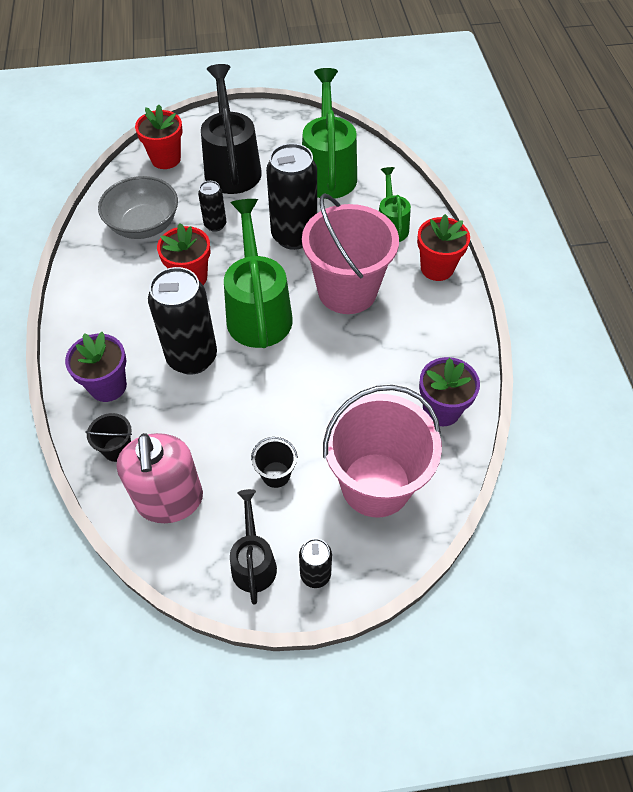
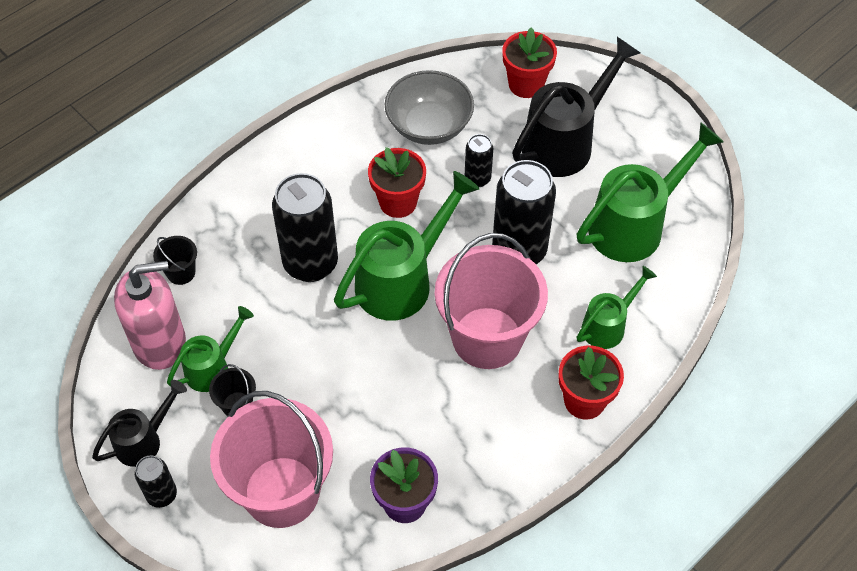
camera: 55 degrees right, 0 degrees up
purple flower pot [65,332,127,402] -> none
pink soap dispenser [116,433,203,523] -> pink soap dispenser turned 150 degrees counterclockwise [114,261,186,370]
none -> green watering can [167,306,254,392]

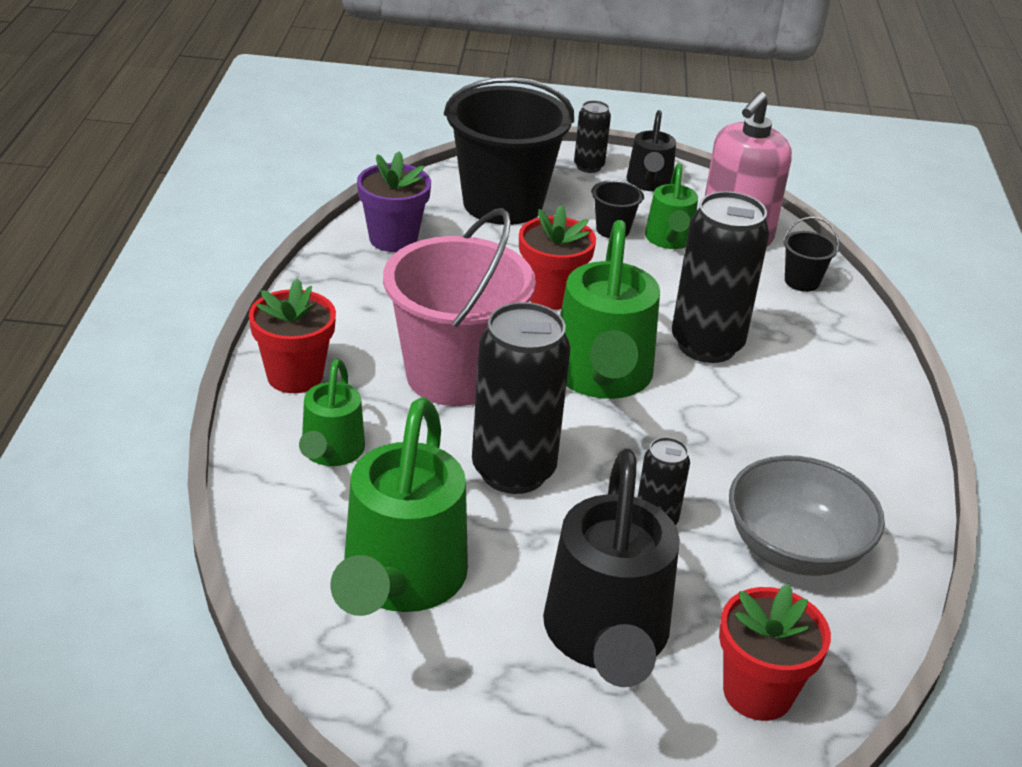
camera: 135 degrees right, 20 degrees down
pink bucket [210,391,333,528] -> black bucket [444,77,574,225]
red flower pot [368,147,426,218] -> red flower pot moved to [519,205,596,310]

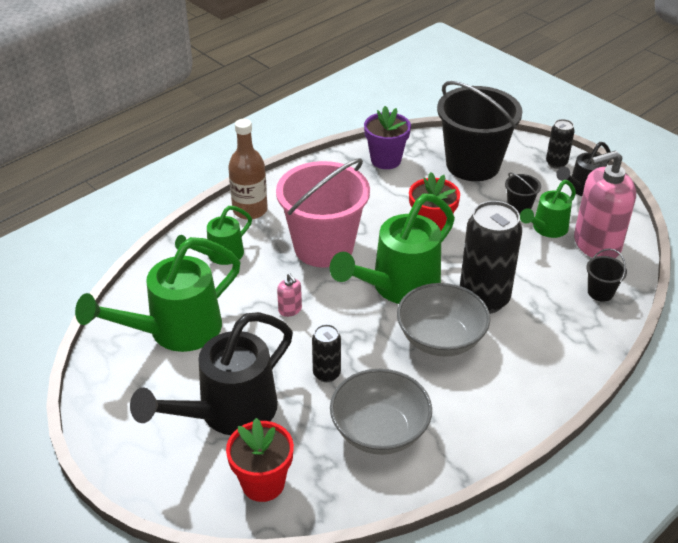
camera: 45 degrees right, 5 degrees up
red flower pot [249,278,336,393] -> brown bottle [228,119,268,220]
black can [472,302,571,494] -> pink soap dispenser [277,274,302,317]
none -> grey bowl [397,283,490,357]

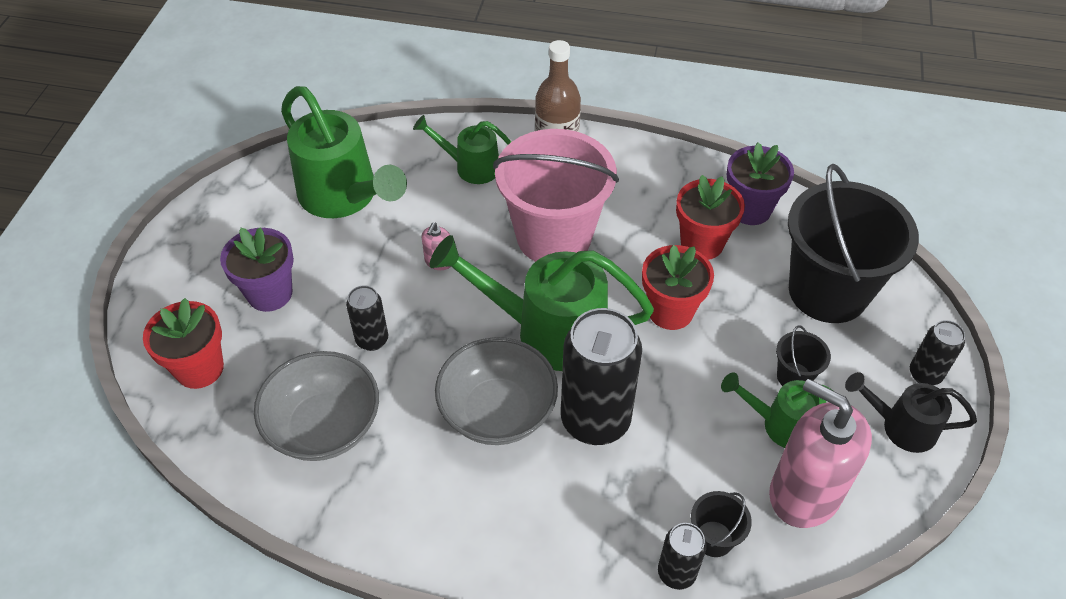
camera: 55 degrees right, 10 degrees up
green watering can [75,237,240,352] -> green watering can turned 150 degrees counterclockwise [281,86,407,218]
black watering can [130,312,293,435] -> purple flower pot [220,227,294,312]
none -> black can [658,523,707,590]
none -> red flower pot [676,175,745,260]

